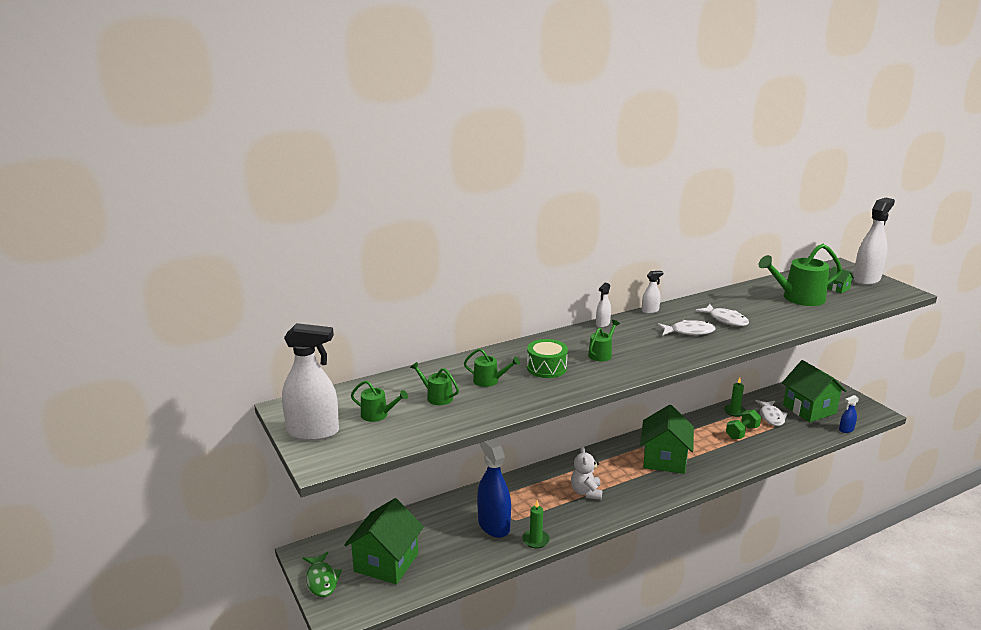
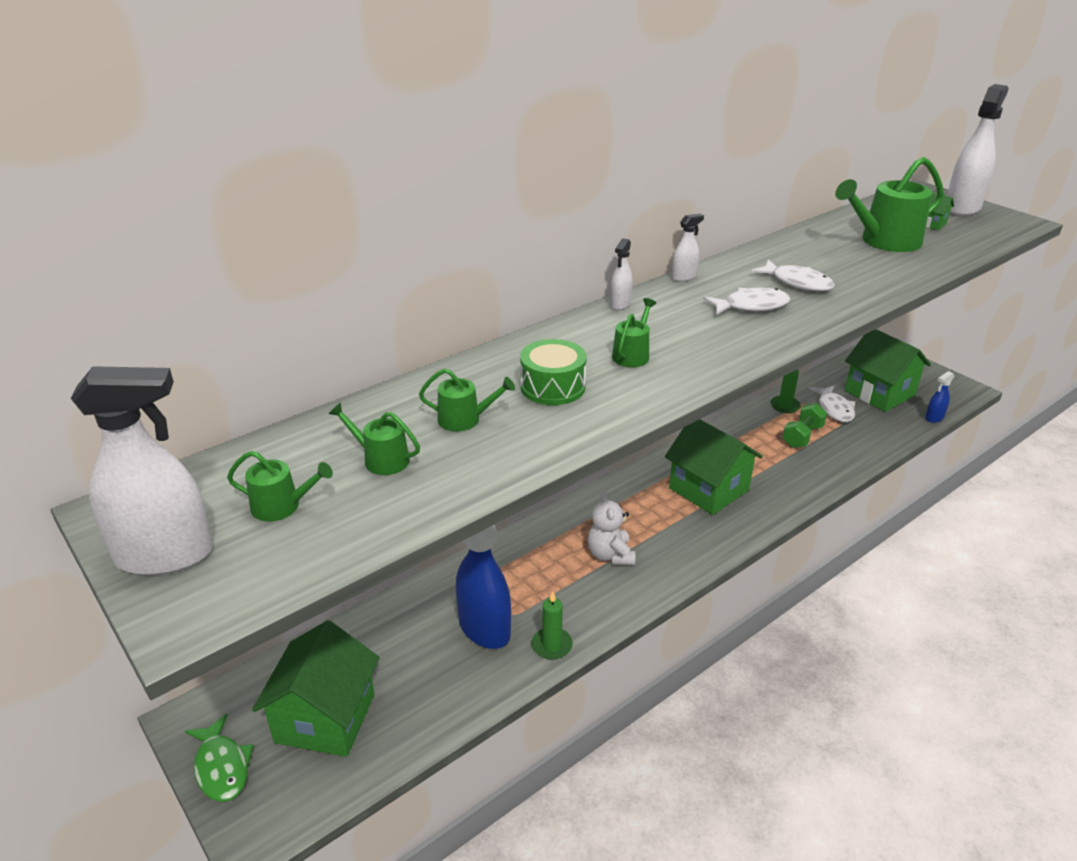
camera: 10 degrees left, 10 degrees up
green house [640,405,694,474] -> green house turned 45 degrees counterclockwise [665,419,763,515]

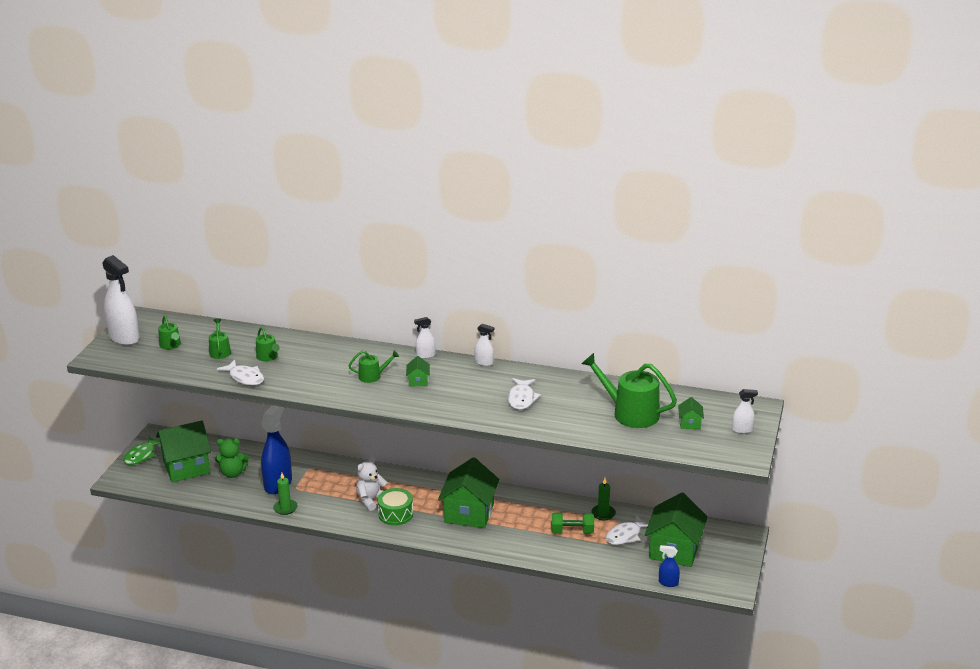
camera: 55 degrees right, 5 degrees down
green drum [520,339,587,405] -> green drum moved to [378,488,413,525]
white fish [703,288,790,315] -> white fish moved to [217,360,264,386]
white spray bottle [947,84,1009,216] -> white spray bottle [732,389,758,434], size x0.47
none -> green teddy bear [215,438,249,478]
none -> green house [406,356,430,387]

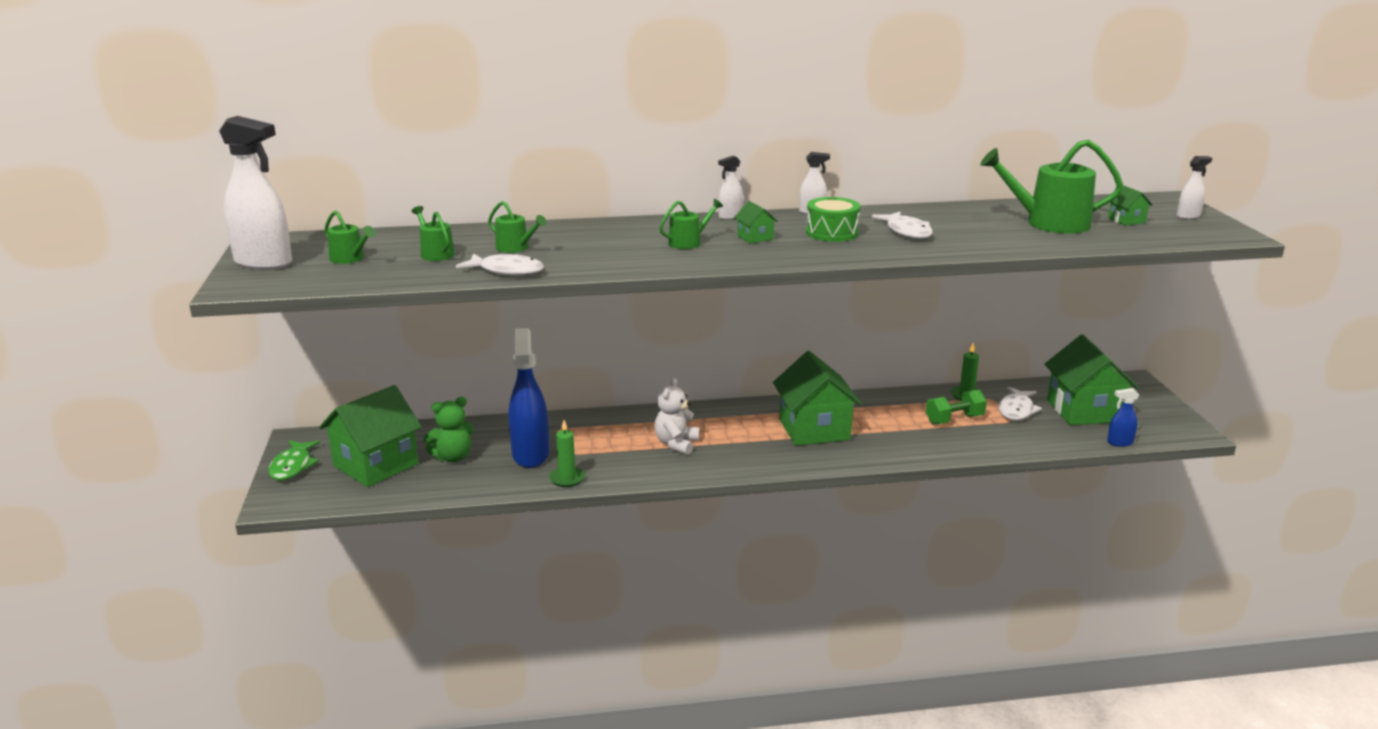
camera: 25 degrees left, 5 degrees down
green drum [378,488,413,525] -> green drum moved to [806,197,861,242]

